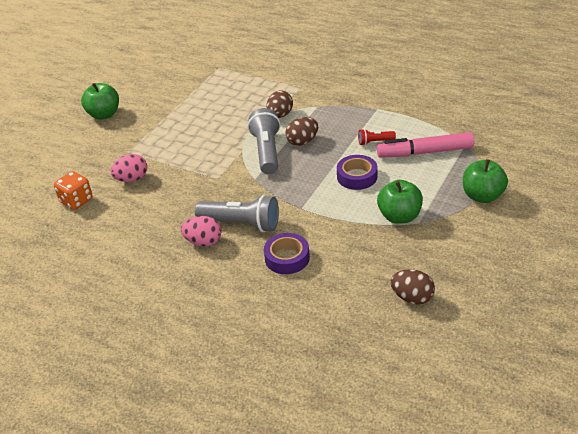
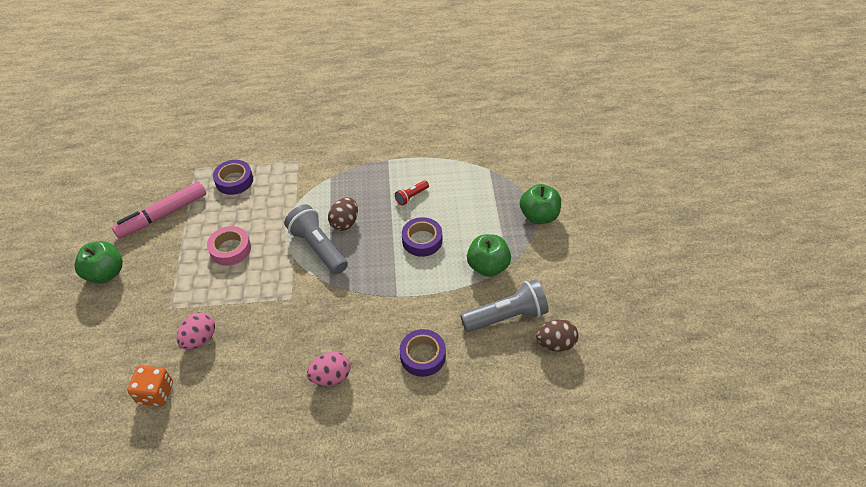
camera: 35 degrees left, 10 degrees up
grey flashlight [195,195,279,232] -> grey flashlight moved to [460,279,548,332]
brown egg [267,91,293,118] -> none
pink marker [377,132,474,158] -> pink marker moved to [112,181,206,239]
none -> pink tape [207,226,251,266]
none -> purple tape [213,160,253,195]

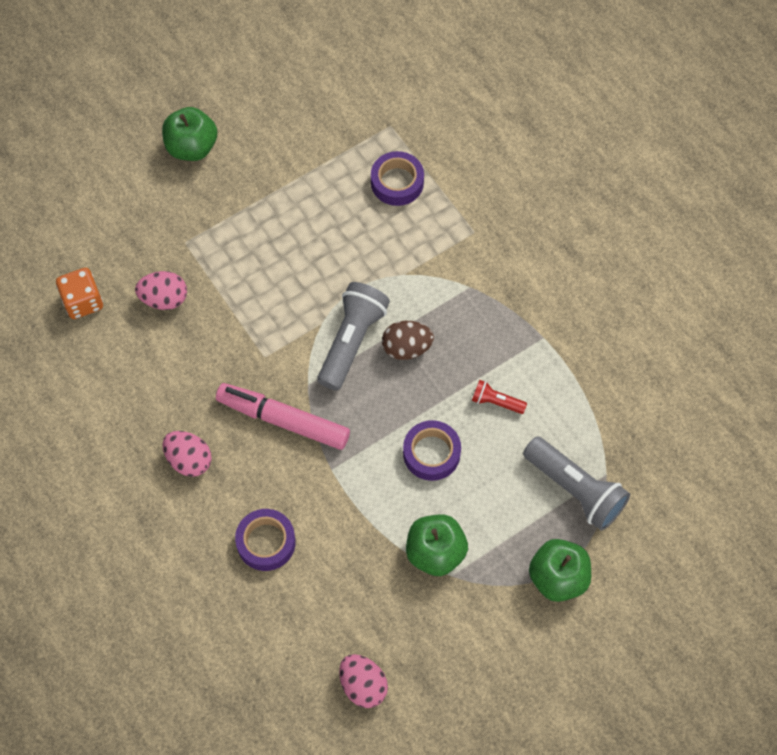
camera: 60 degrees right, 15 degrees up
pink marker [112,181,206,239] -> pink marker moved to [216,383,350,450]
pink tape [207,226,251,266] -> none
grey flashlight [460,279,548,332] -> grey flashlight moved to [523,436,630,531]
brown egg [536,319,578,352] -> pink egg [339,654,388,708]

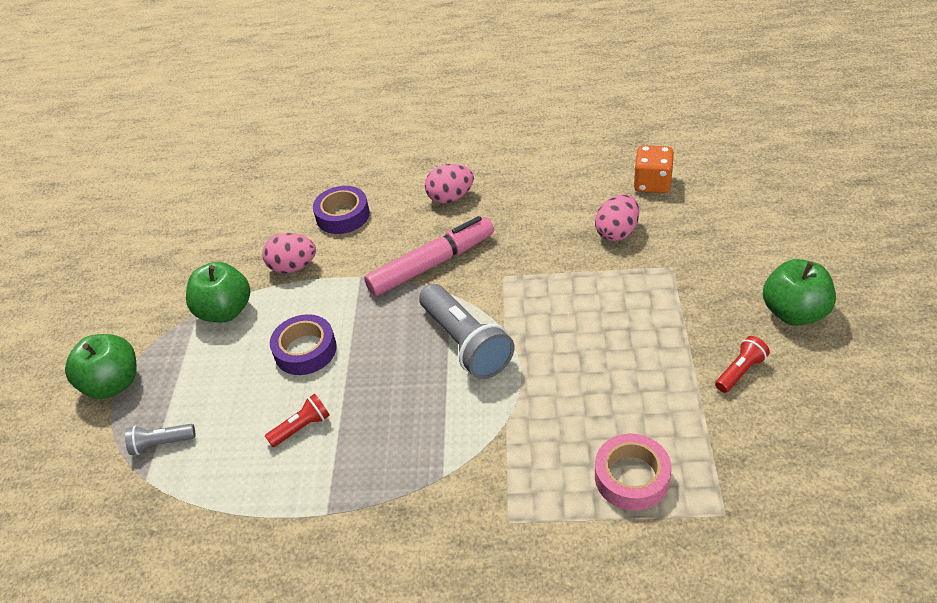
camera: 130 degrees right, 20 degrees down
pink egg [339,654,388,708] -> pink egg moved to [262,233,316,274]
purple tape [371,151,424,206] -> pink tape [595,434,672,511]
brown egg [382,321,434,360] -> none
grey flashlight [523,436,630,531] -> grey flashlight [125,424,195,455], size x0.50
none -> red flashlight [715,336,770,393]

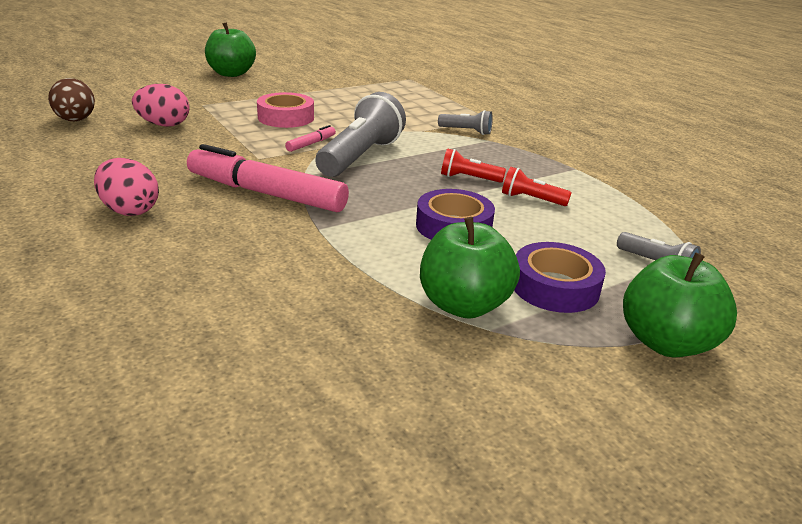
camera: 130 degrees left, 15 degrees down
pink egg [262,233,316,274] -> none
purple tape [313,186,370,234] -> purple tape moved to [514,242,606,313]
pink tape [595,434,672,511] -> pink tape moved to [257,92,314,128]
orange dice [633,145,674,193] -> brown egg [48,78,95,121]
red flashlight [715,336,770,393] -> red flashlight moved to [441,148,506,183]
none -> pink marker [285,125,336,152]
none -> grey flashlight [438,110,493,135]

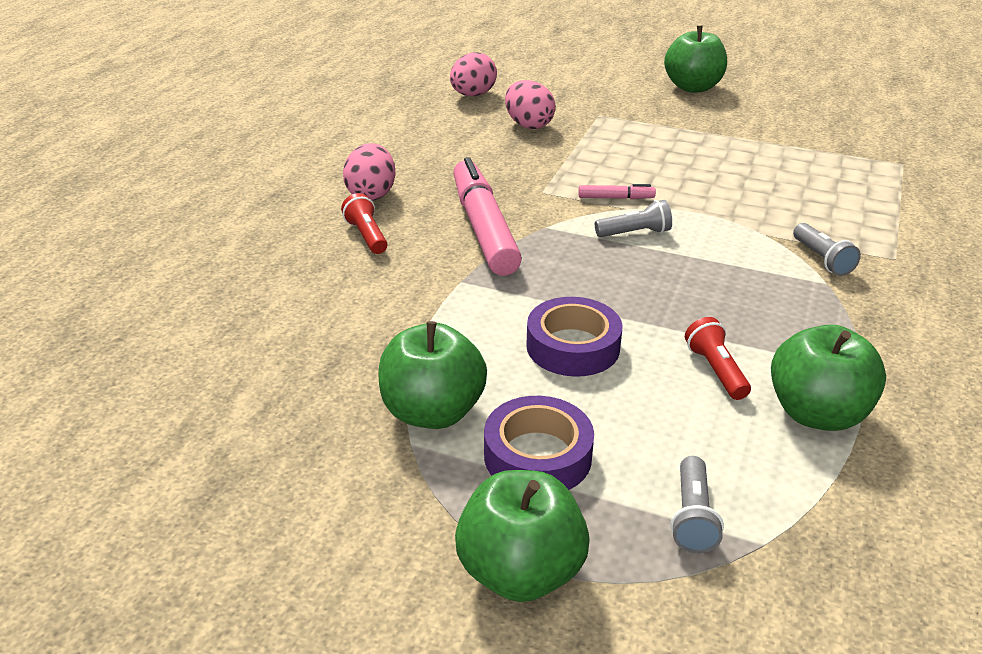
camera: 55 degrees right, 5 degrees up
brown egg [48,78,95,121] -> pink egg [450,52,497,96]
pink tape [257,92,314,128] -> none
grey flashlight [315,92,406,177] -> grey flashlight [595,200,672,237], size x0.50
red flashlight [441,148,506,183] -> red flashlight moved to [341,193,387,254]
none -> green apple [771,324,886,431]

